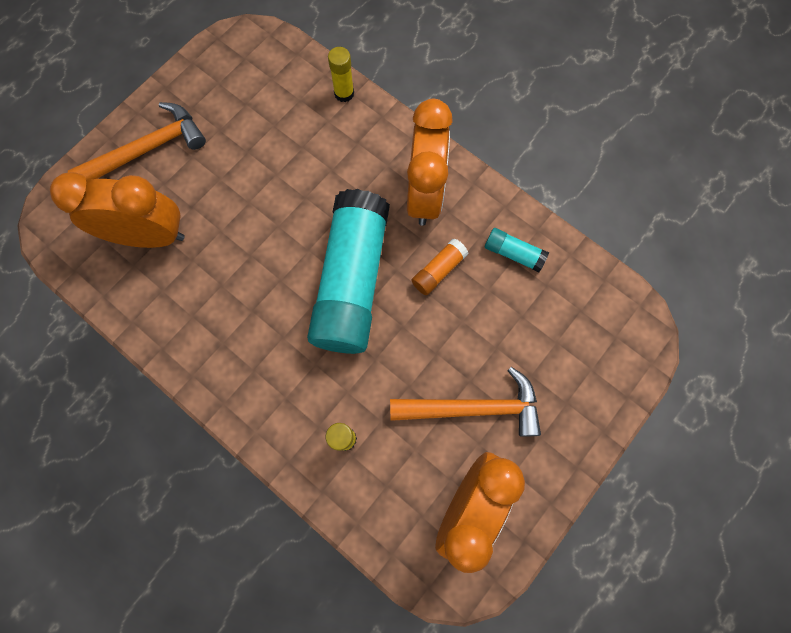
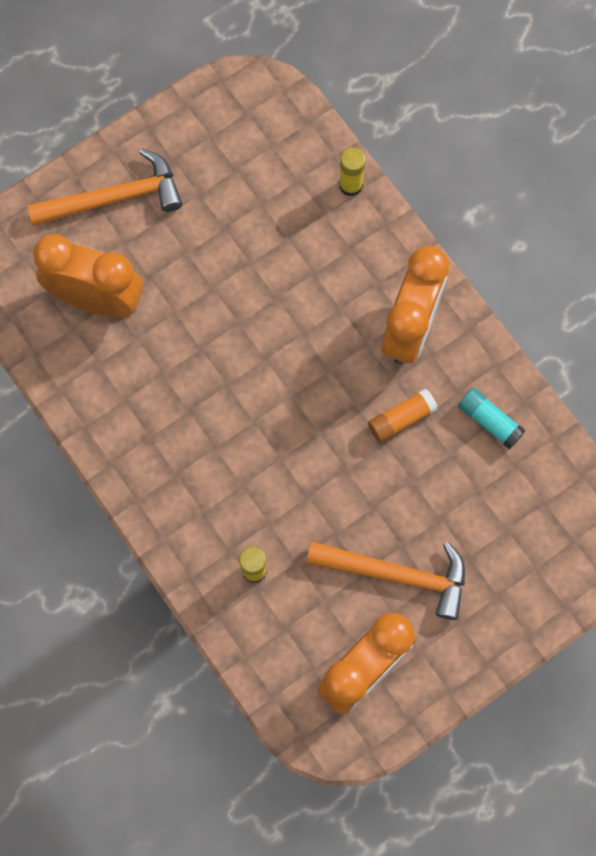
camera: 15 degrees right, 0 degrees up
turquoise glue stick [307,189,390,354] -> none

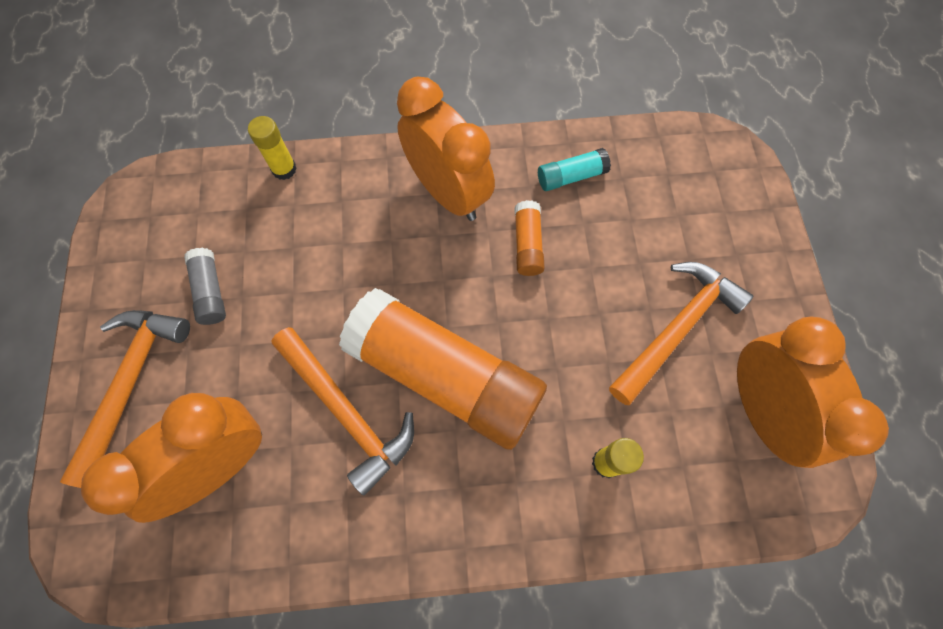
camera: 60 degrees left, 5 degrees down
none -> grey glue stick [184,248,226,325]
none -> orange hammer [271,327,414,495]
none -> orange glue stick [339,288,547,450]

